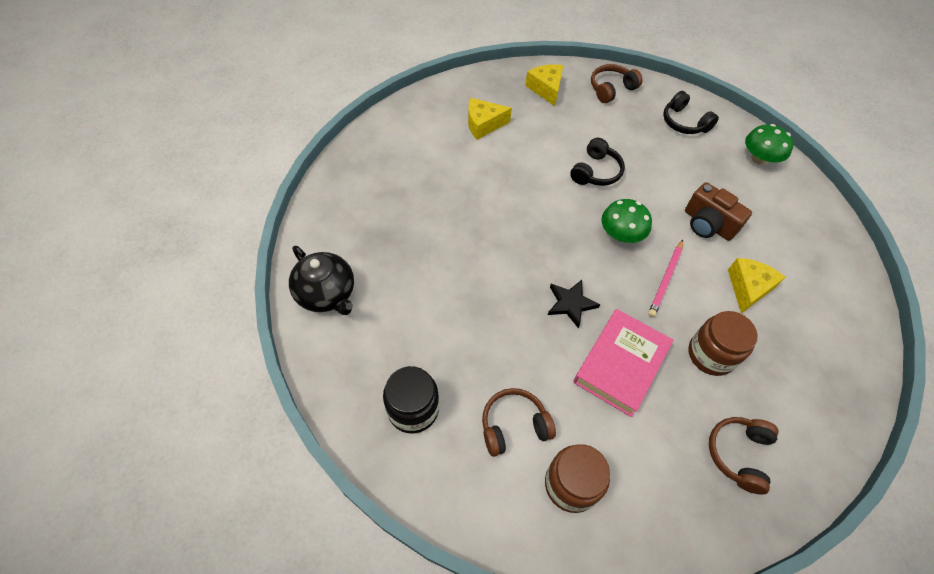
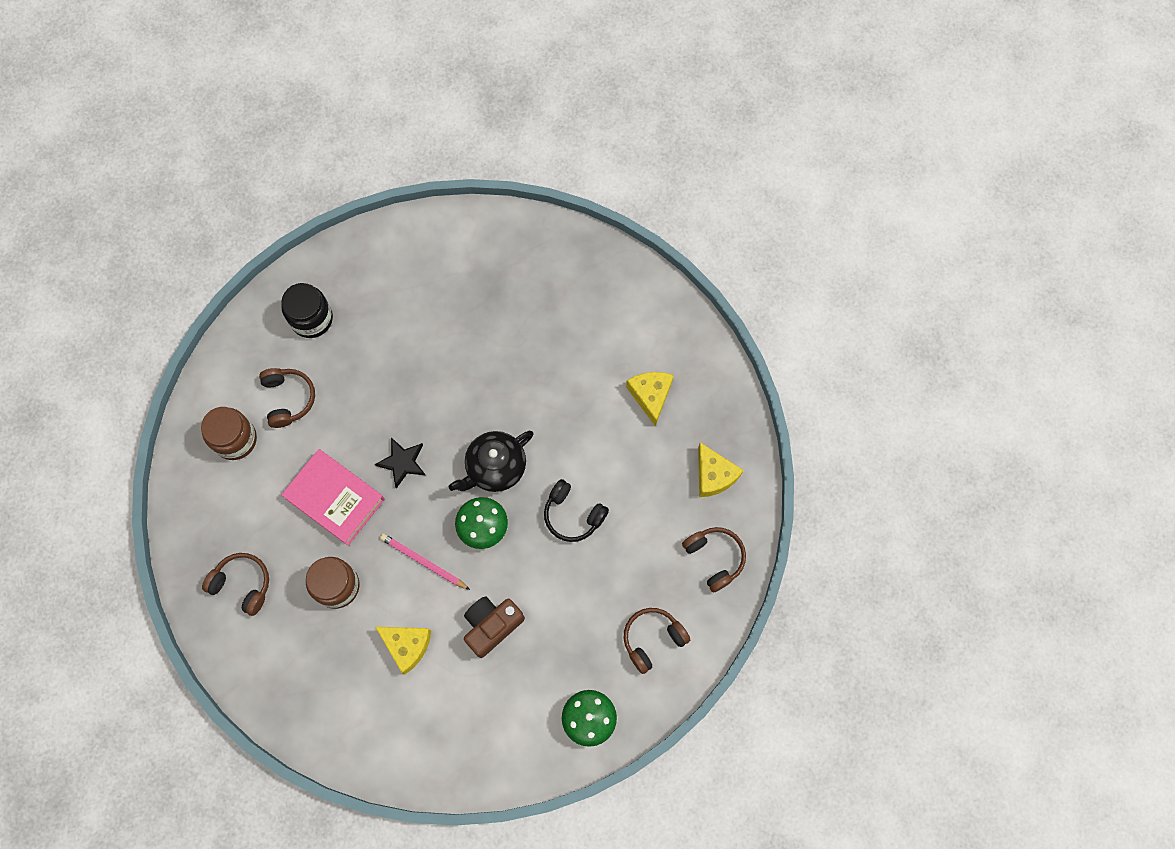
camera: 95 degrees right, 15 degrees up
black teapot [289,246,354,315] -> black teapot moved to [449,430,534,492]
yellow cheese [525,64,563,106] -> yellow cheese turned 75 degrees clockwise [698,442,744,497]
black headphones [663,91,719,134] -> brown headphones [624,608,690,674]

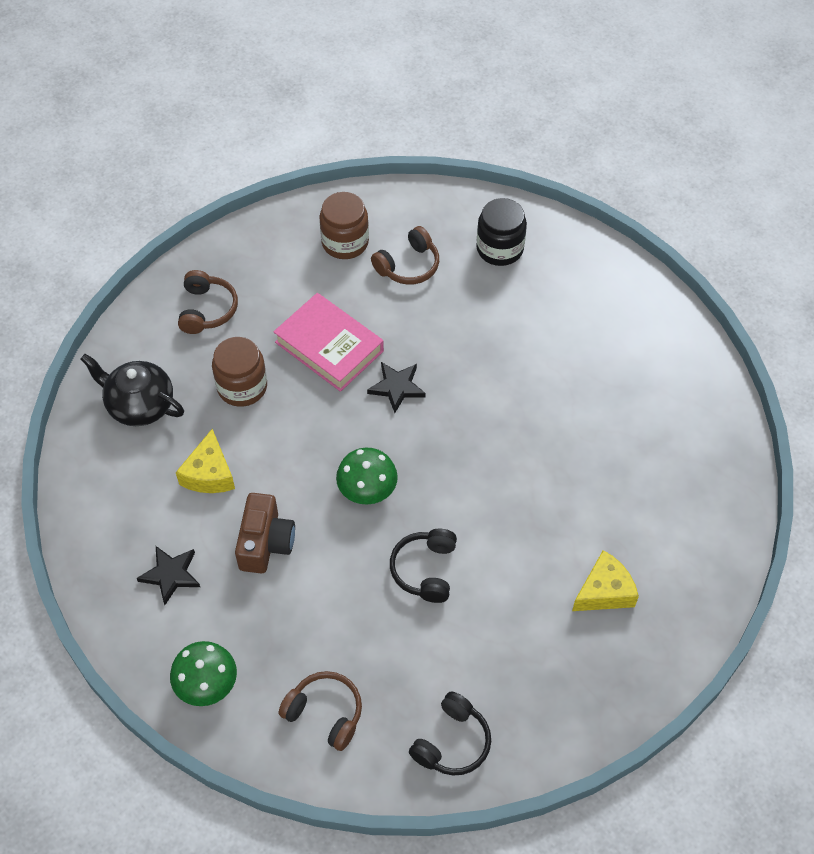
camera: 65 degrees right, 15 degrees down
pink book [281,449,385,546] -> pink book turned 60 degrees counterclockwise [273,293,384,392]
pink pencil [380,533,470,590] -> none
black teapot [449,430,534,492] -> black teapot moved to [80,354,184,426]
brown camera [464,596,525,658] -> brown camera turned 75 degrees clockwise [235,493,295,574]
brown headphones [682,527,746,593] -> black headphones [409,691,491,776]
yellow cheese [698,442,744,497] -> none
none -> black star [137,546,200,605]

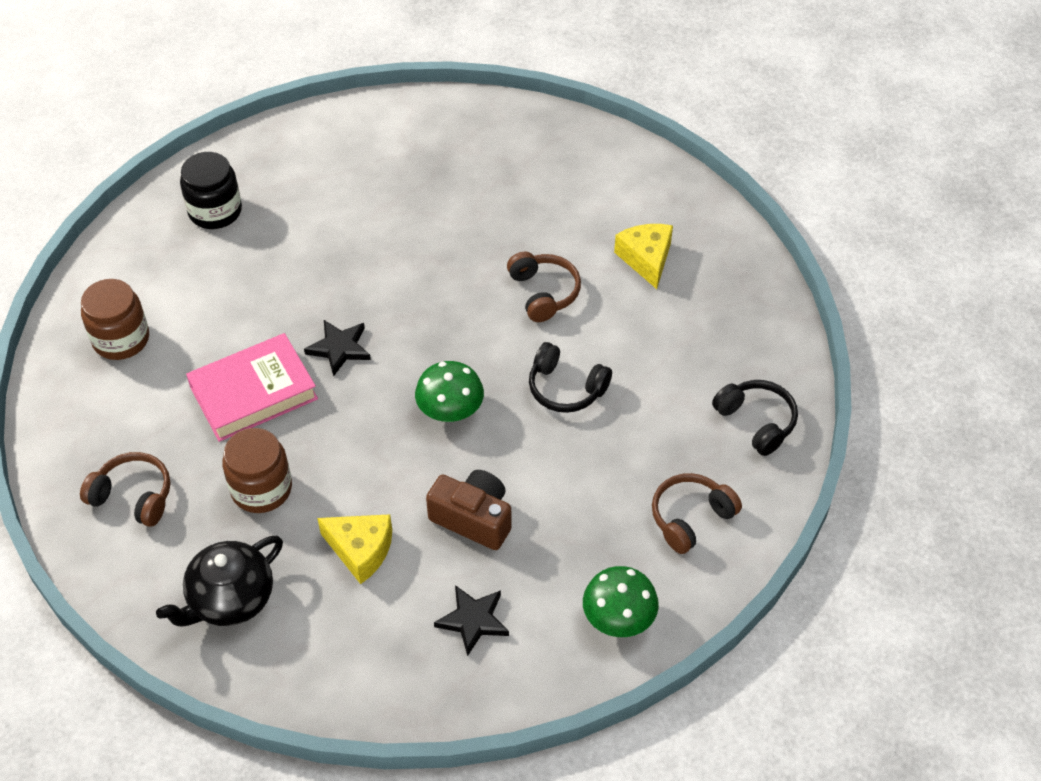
camera: 70 degrees left, 5 degrees down
brown headphones [371,226,439,285] -> brown headphones moved to [507,252,581,322]

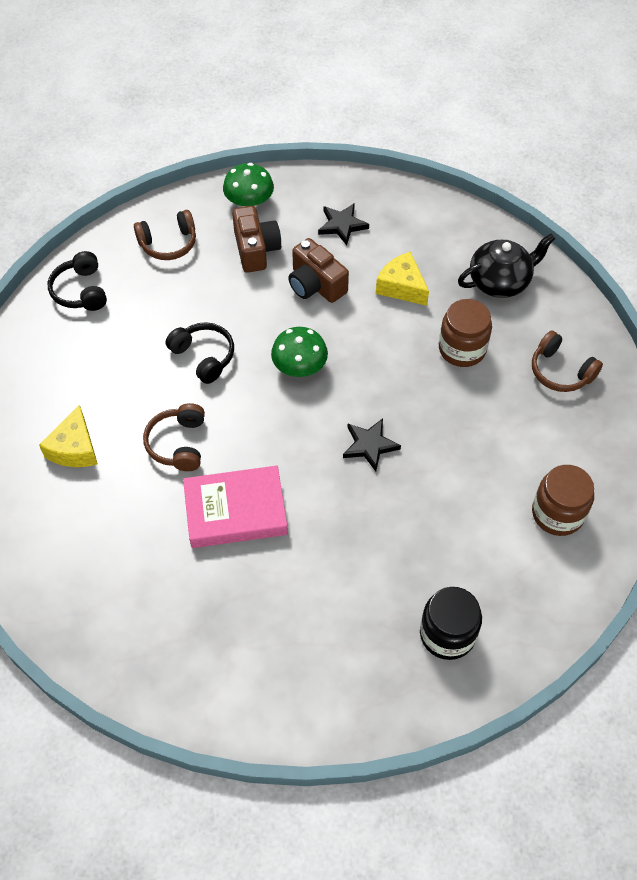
camera: 160 degrees left, 5 degrees up
pink book [186,333,318,442] -> pink book moved to [183,466,288,548]
none -> brown camera [232,206,281,273]

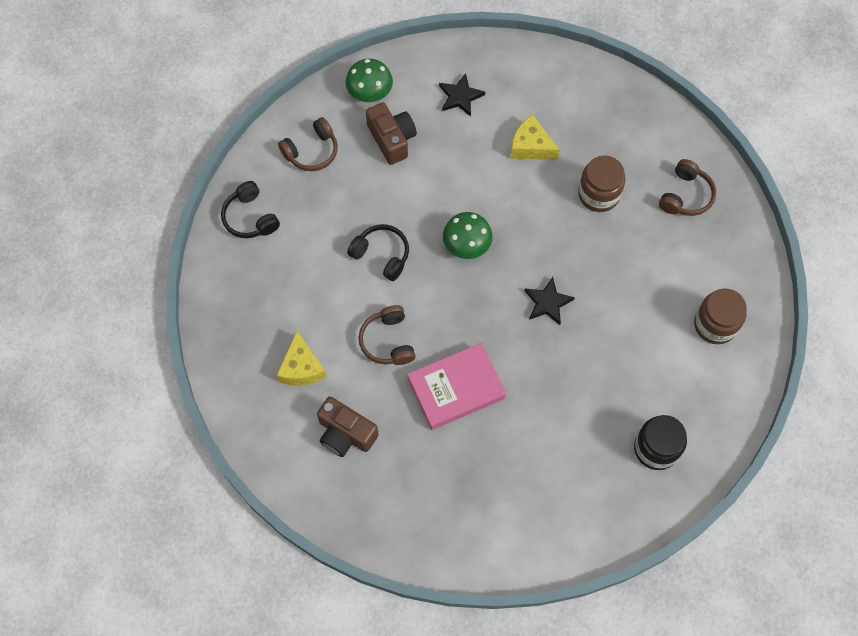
camera: 15 degrees left, 10 degrees up
brown camera [288,238,349,303] -> brown camera moved to [317,397,379,457]
black teapot [458,234,555,298] -> none
brown headphones [532,330,603,392] -> brown headphones turned 90 degrees counterclockwise [659,159,716,216]

